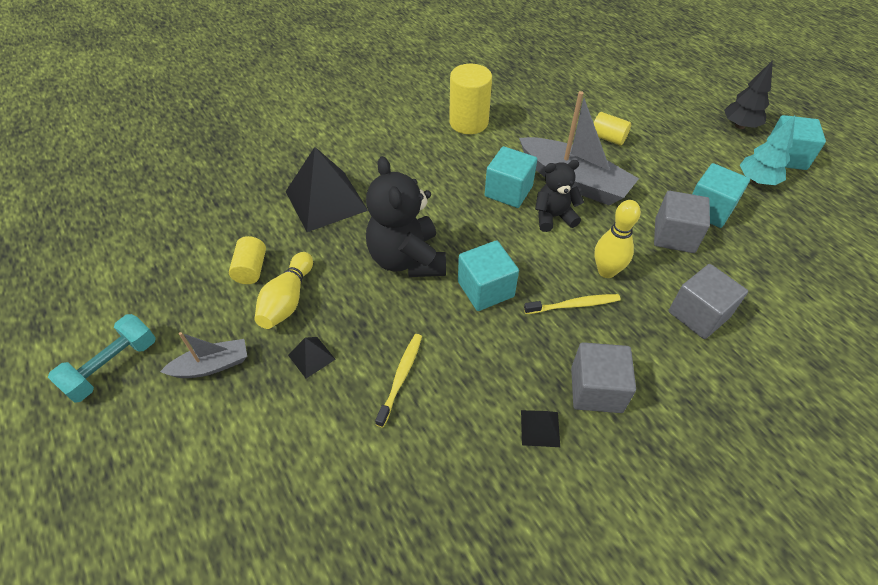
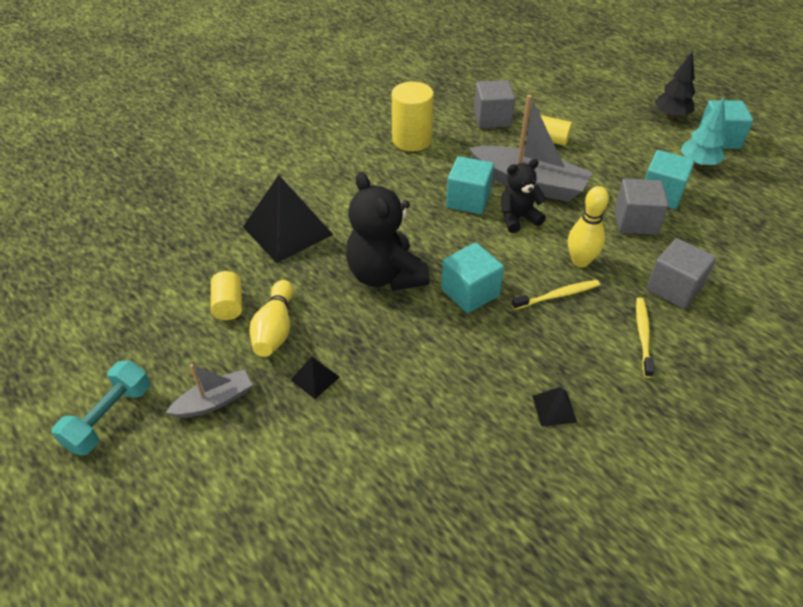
camera: 10 degrees left, 5 degrees down
yellow toothbrush [375,334,422,427] -> yellow toothbrush moved to [636,297,655,378]
grey cube [571,342,636,413] -> grey cube moved to [474,80,515,128]

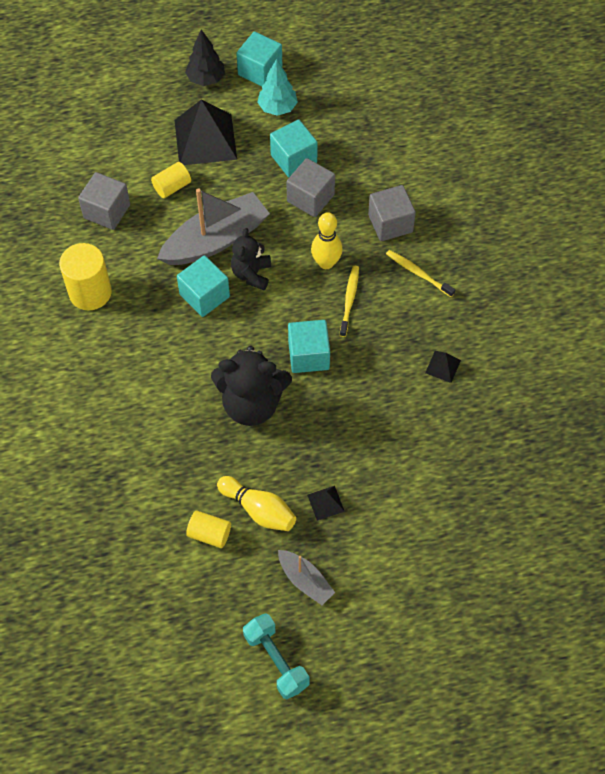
camera: 60 degrees left, 15 degrees up
grey boat [166,364,253,418] -> grey boat turned 135 degrees clockwise [278,550,335,605]
black pyramid [243,175,333,263] -> black pyramid moved to [175,100,237,165]

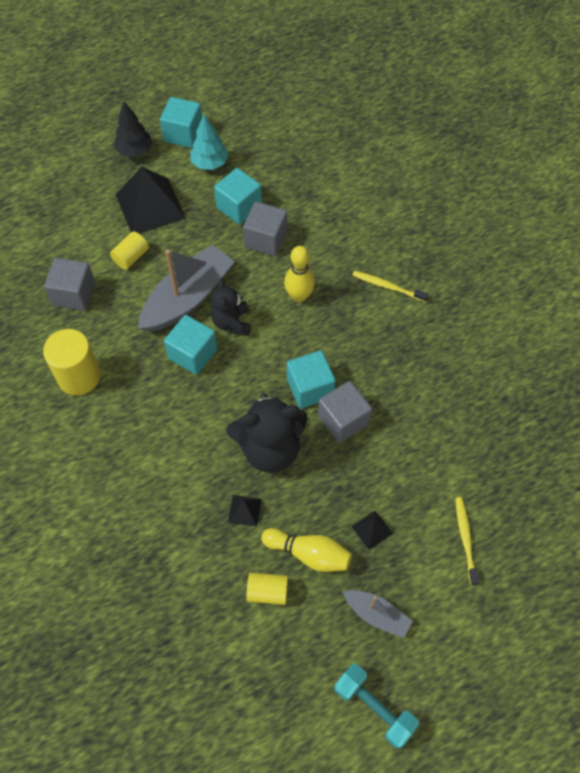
camera: 15 degrees left, 0 degrees up
yellow toothbrush [339,266,359,337] -> yellow toothbrush moved to [455,497,479,586]
grey cube [368,185,416,241] -> grey cube moved to [318,381,372,443]
black pyramid [425,351,461,383] -> black pyramid moved to [228,495,262,527]

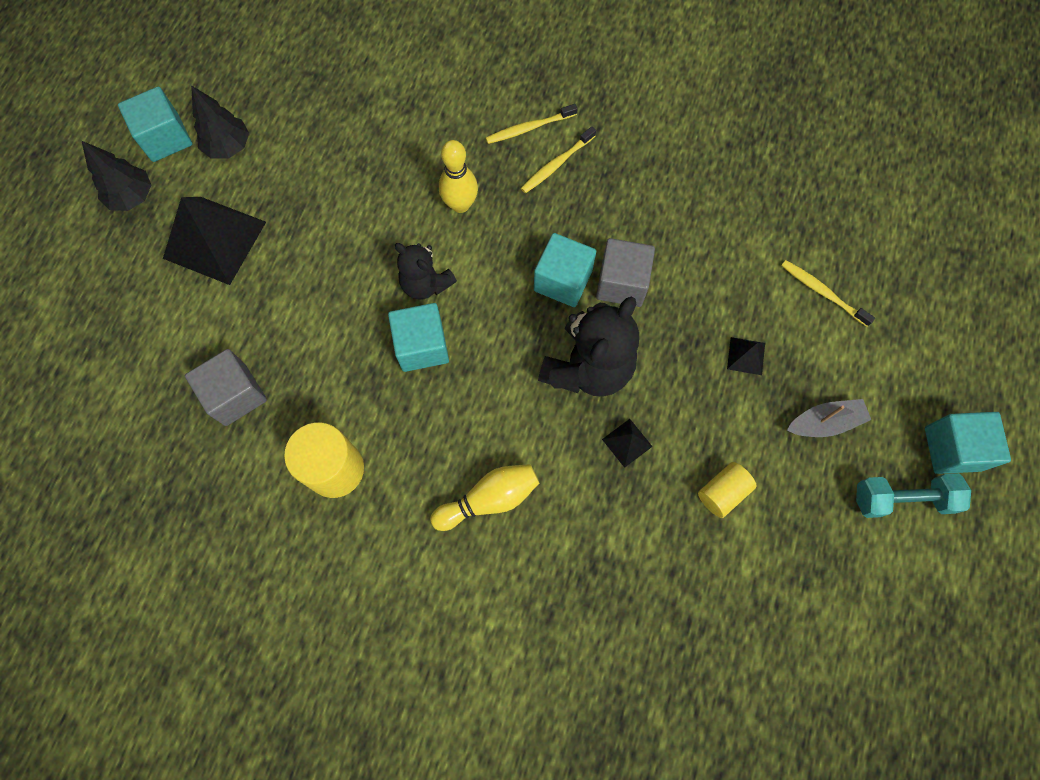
camera: 45 degrees left, 10 degrees up
yellow cylinder [110,231,149,270] -> none
grey boat [138,244,235,332] -> none
turquoise tree [190,114,228,170] -> black tree [191,85,249,159]
turquoise cube [214,168,262,225] -> turquoise cube moved to [925,412,1011,474]
grey cube [243,202,287,256] -> none
yellow bowling pin [261,528,352,572] -> yellow bowling pin moved to [430,464,539,531]
none -> yellow toothbrush [521,127,596,193]

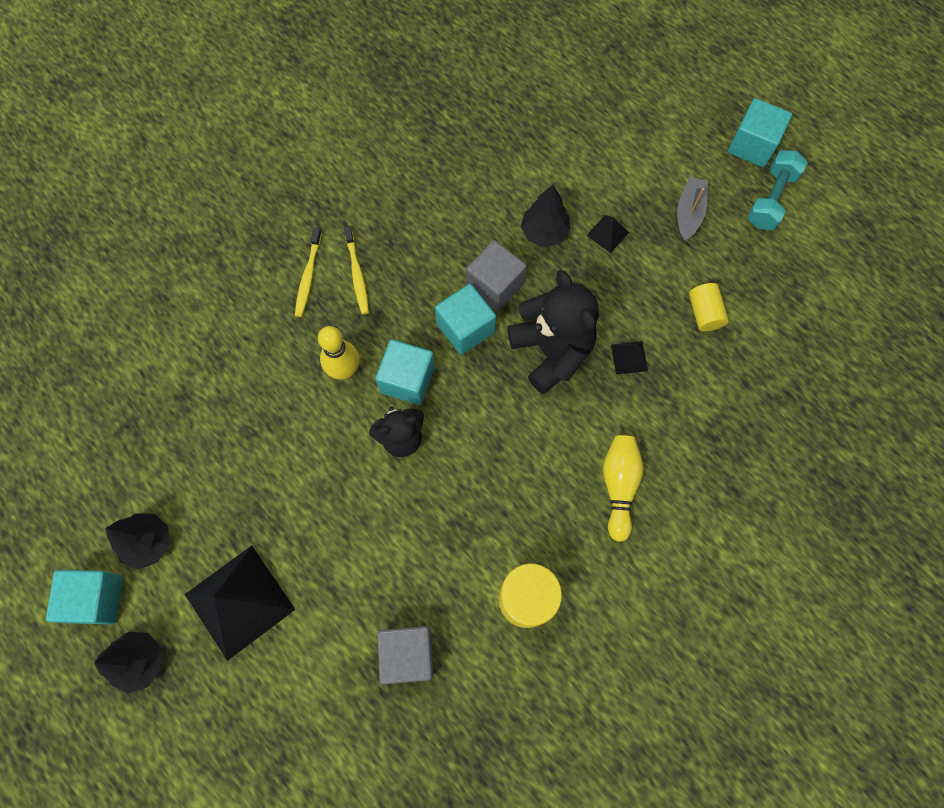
camera: 60 degrees left, 0 degrees up
turquoise cube [388,303,449,372] -> turquoise cube moved to [375,339,435,405]
yellow toothbrush [781,260,875,327] -> none
none -> black tree [521,185,571,247]

